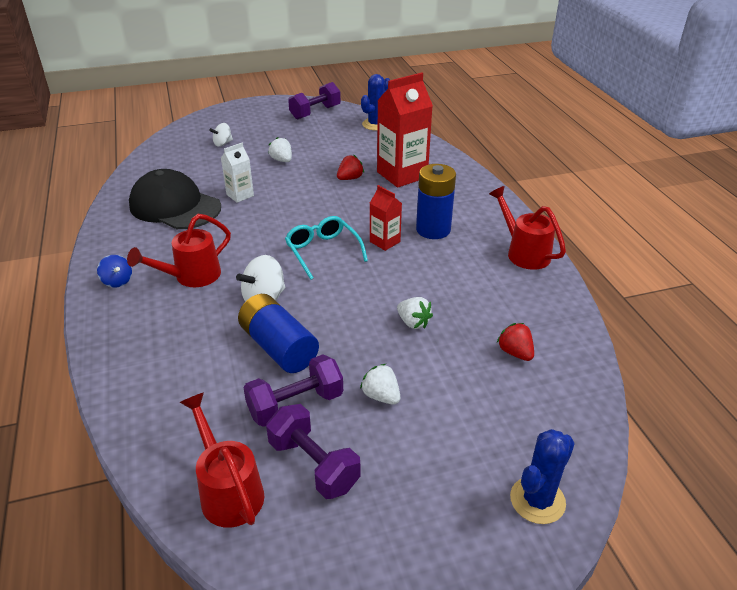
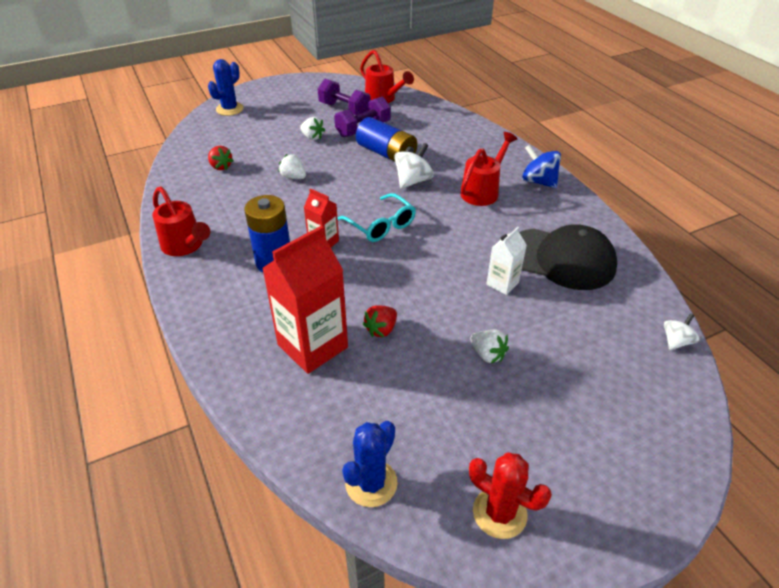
camera: 170 degrees right, 5 degrees up
blue spinning top [97,255,132,288] -> blue spinning top [522,145,561,188], size x1.62
white spinning top [209,123,233,147] -> white spinning top moved to [664,313,700,350]
purple dumbbell [288,82,341,120] -> red cactus [469,452,552,539]

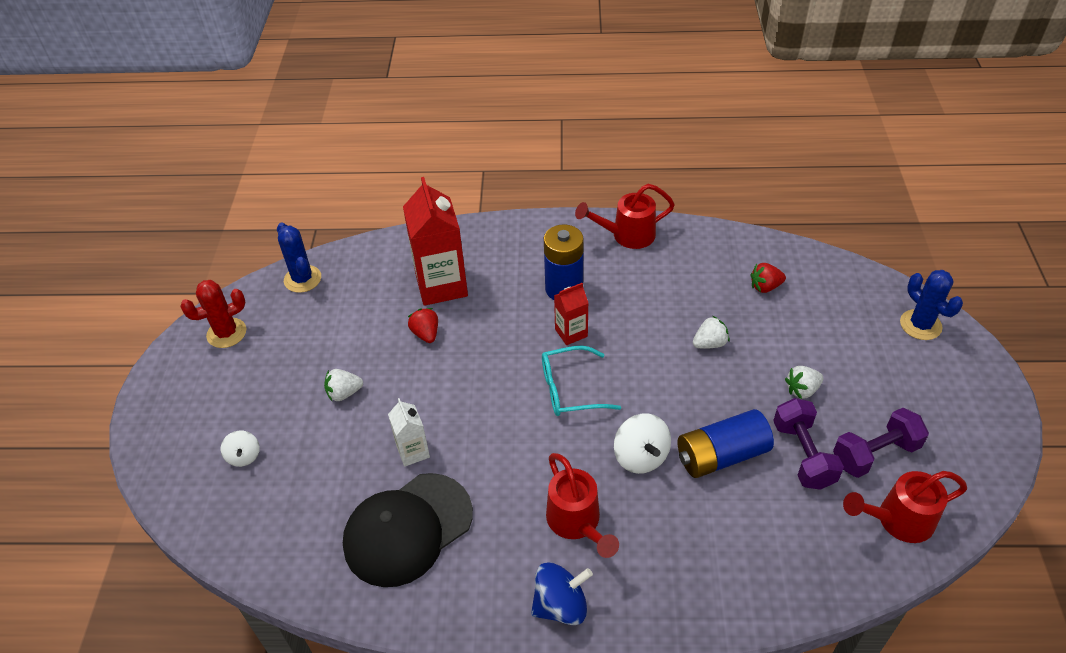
camera: 120 degrees right, 5 degrees up
white spinning top [664,313,700,350] -> white spinning top moved to [220,431,260,467]

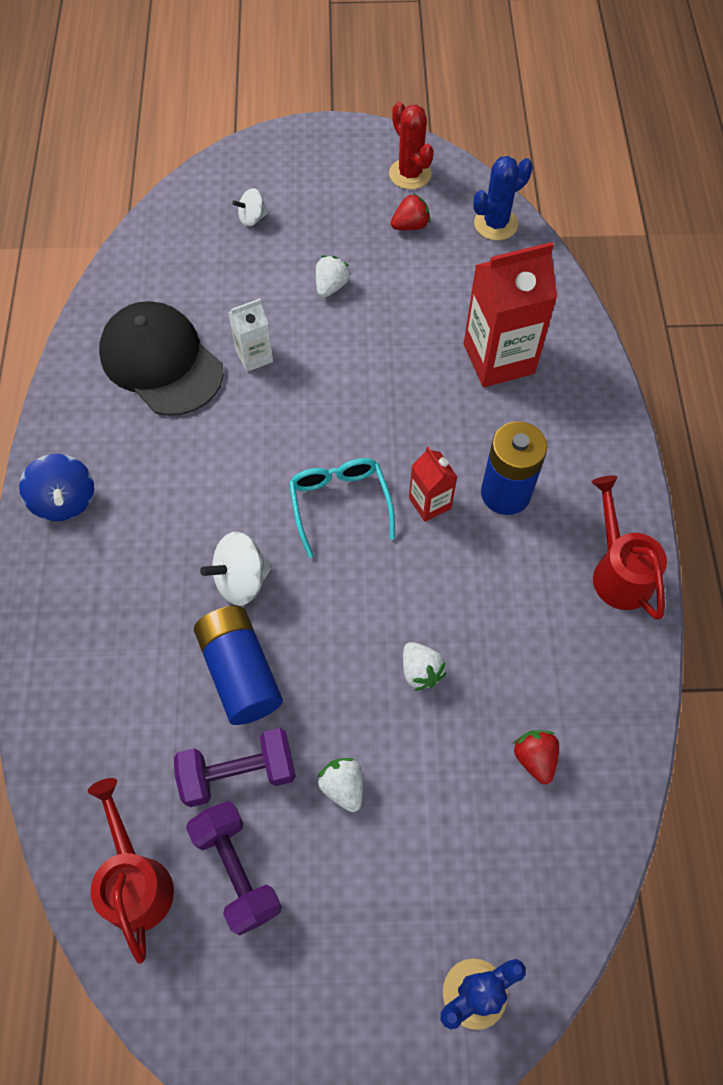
camera: 85 degrees right, 15 degrees up
white strawberry [324,369,363,401] -> white strawberry turned 45 degrees clockwise [316,256,351,298]
red strawberry [408,308,438,343] -> red strawberry moved to [391,193,430,230]
red watering can [546,453,619,558] -> none

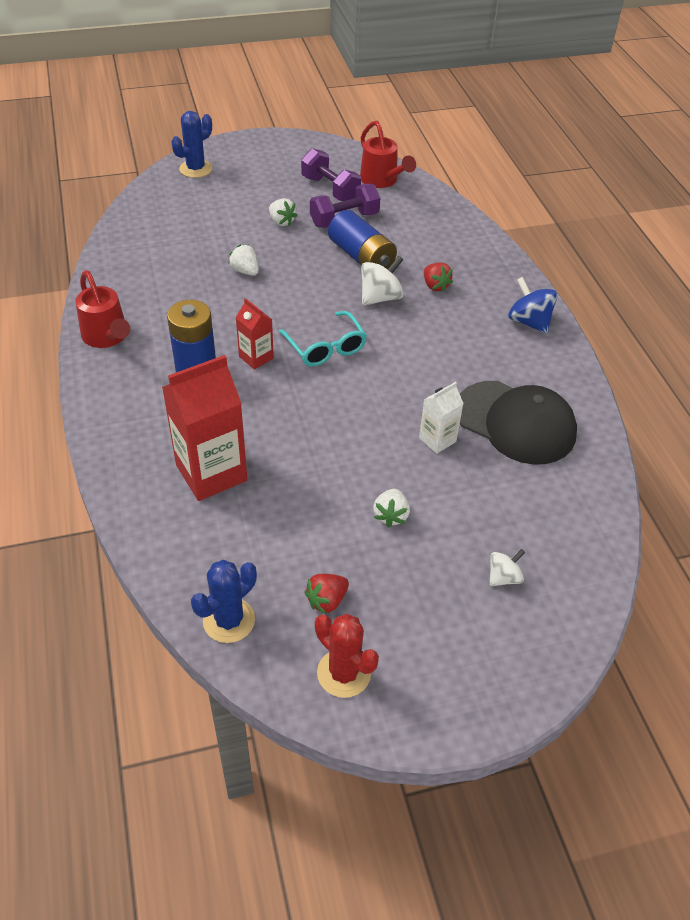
camera: 165 degrees right, 15 degrees down
red strawberry [513,730,559,784] -> red strawberry moved to [424,262,453,292]

